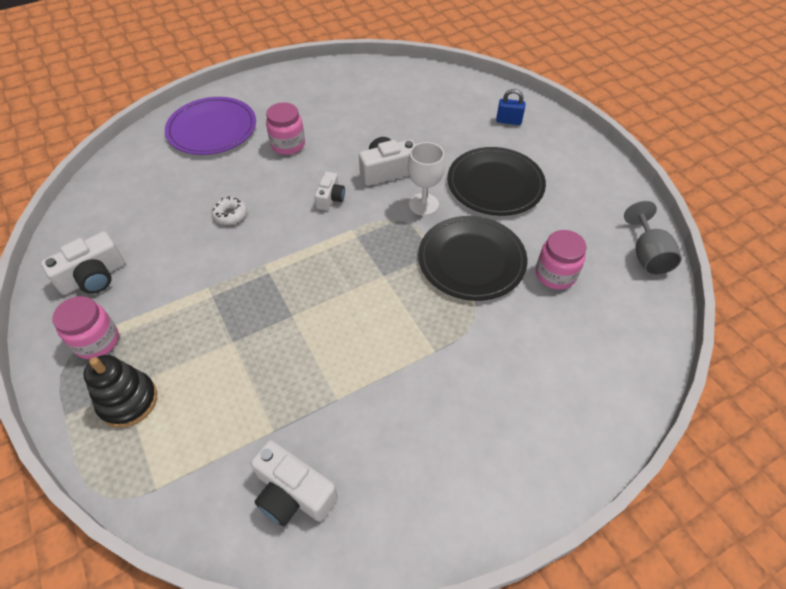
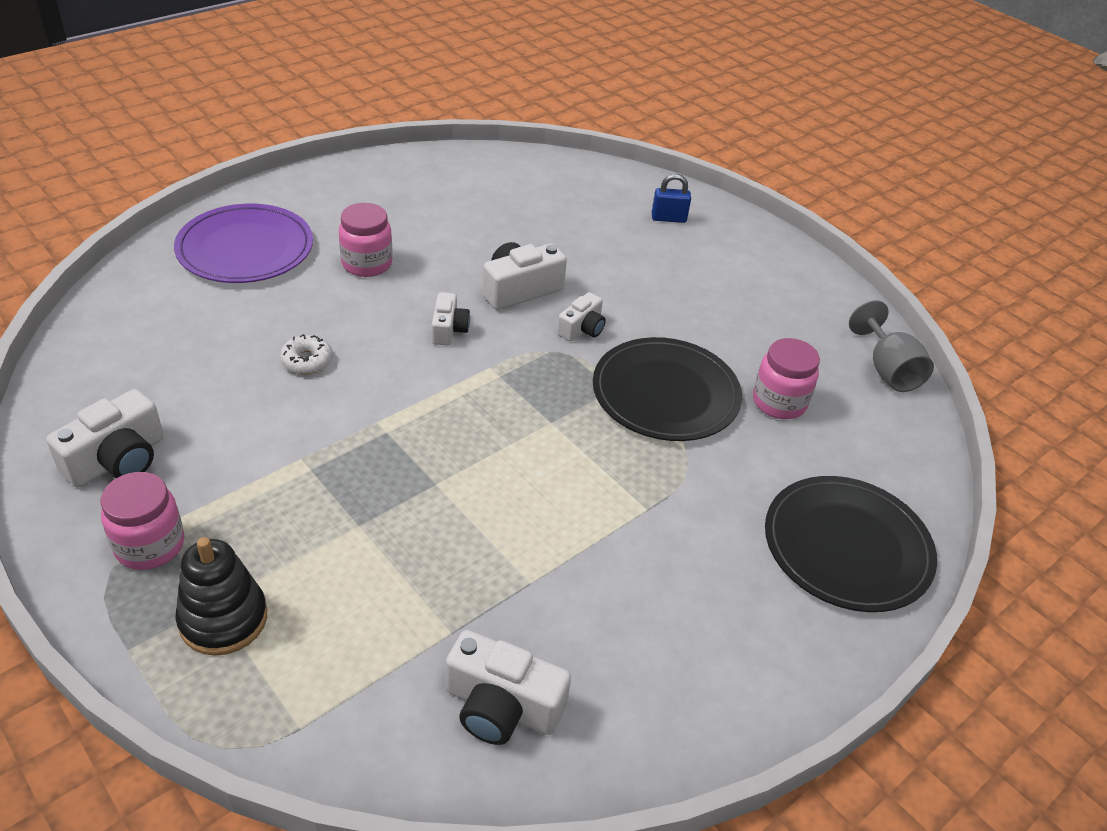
camera: 15 degrees left, 10 degrees down
white goblet [408,142,445,216] -> white camera [557,292,606,342]
black plate [447,147,546,216] -> black plate moved to [765,476,937,612]

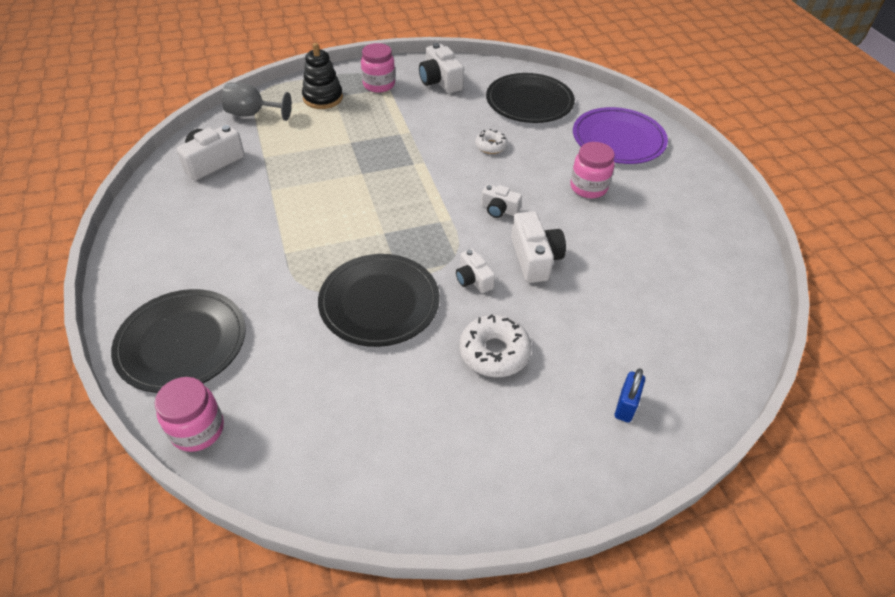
camera: 115 degrees right, 5 degrees up
pink jar [753,338,820,419] -> pink jar moved to [155,377,224,452]
grey goblet [849,300,934,392] -> grey goblet moved to [222,83,292,121]
none -> white donut [459,314,532,377]
none -> black plate [486,73,575,123]

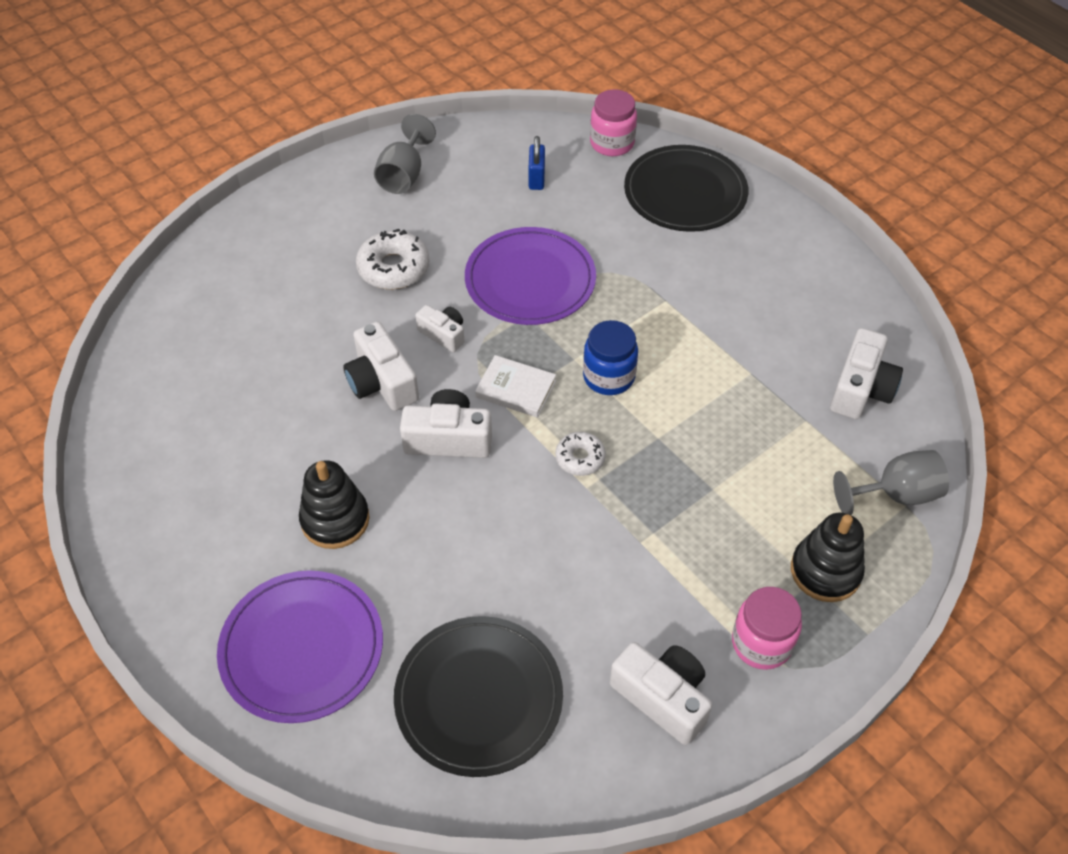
camera: 160 degrees right, 5 degrees up
black plate [318,254,440,347] -> purple plate [465,227,596,325]
white donut [475,129,508,154] -> white donut moved to [556,432,606,476]
white camera [481,184,522,218] -> white camera [400,389,492,458], size x1.62
pink jar [570,142,615,198] -> black stacking toy [299,460,370,549]
blue padlock [615,368,645,423] -> blue padlock moved to [529,136,545,190]
none -> grey goblet [374,114,436,194]
none -> white book [475,355,556,418]
none -> blue jar [583,320,638,395]

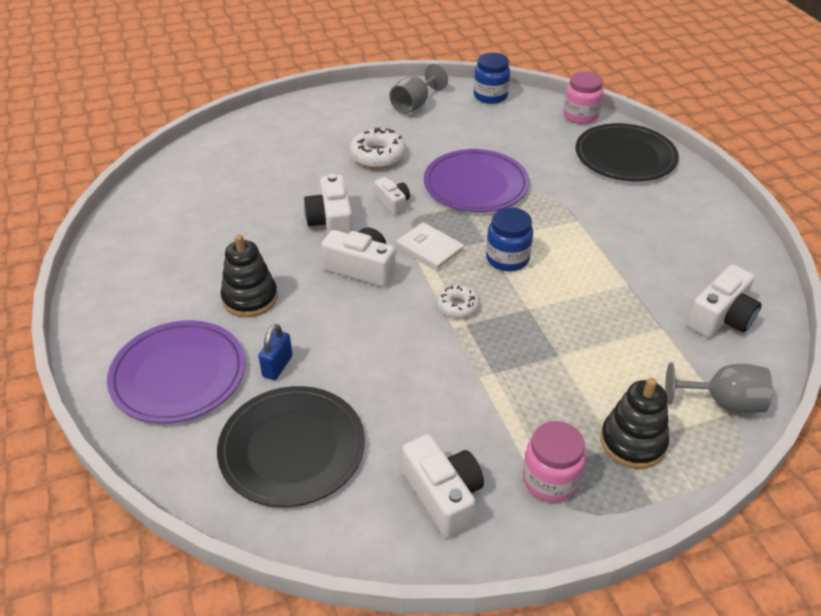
camera: 20 degrees right, 10 degrees down
blue padlock [529,136,545,190] -> blue padlock moved to [258,324,293,380]
none -> blue jar [474,53,510,104]

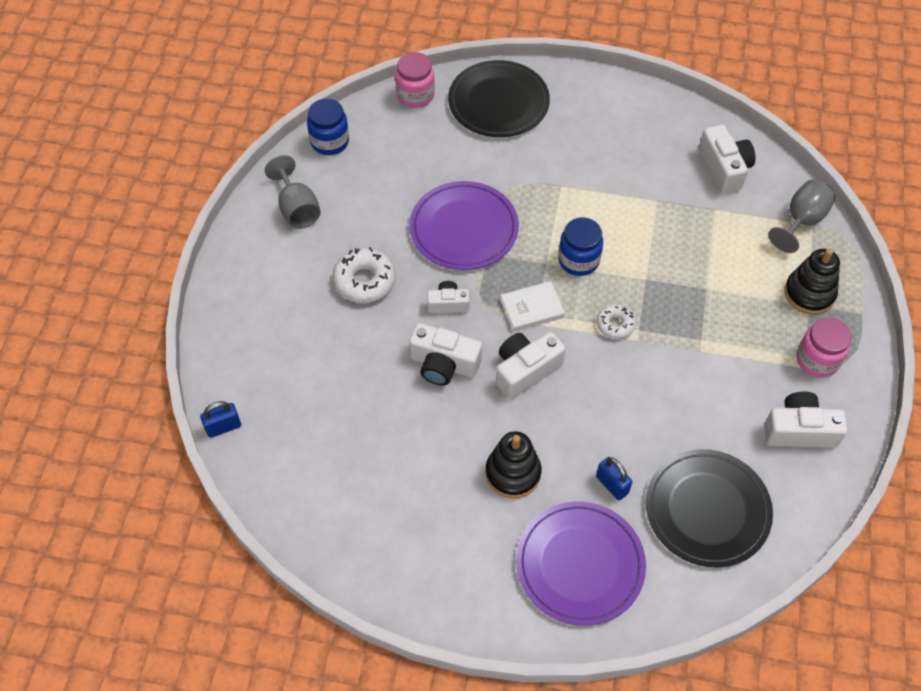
camera: 60 degrees left, 15 degrees up
none -> blue padlock [200,401,241,438]

